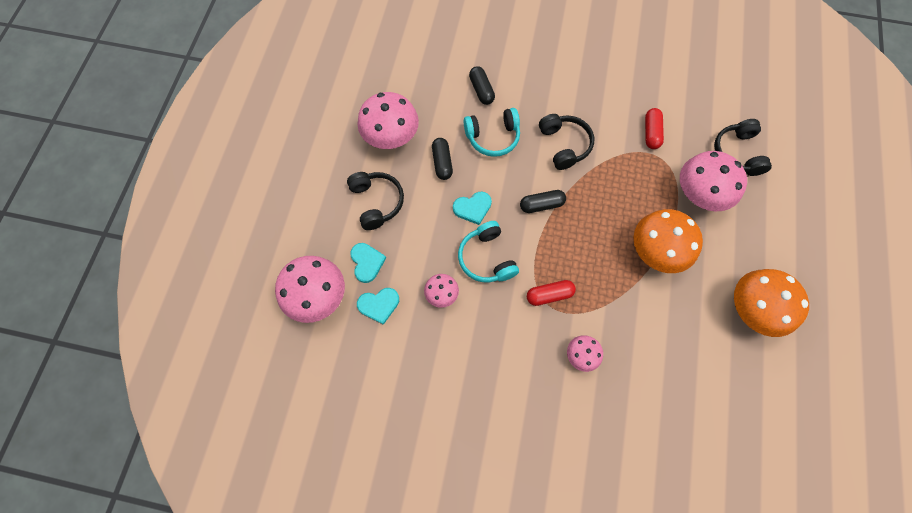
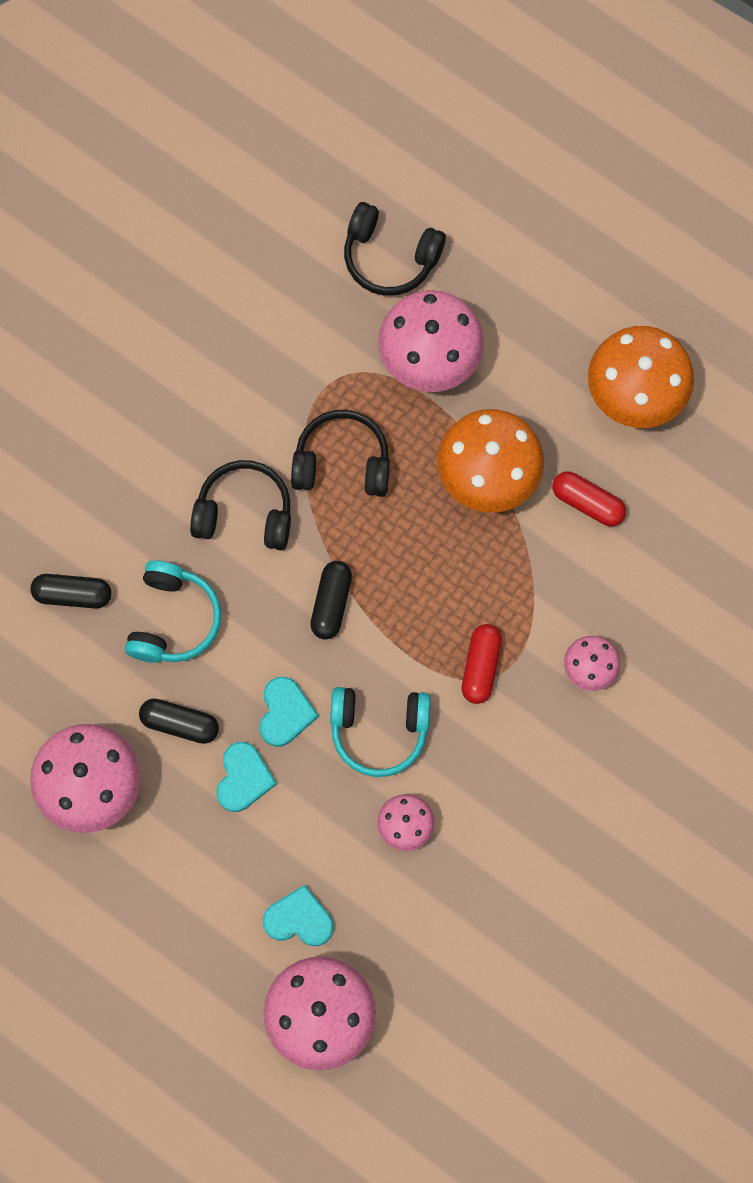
camera: 65 degrees left, 5 degrees up
black headphones [347,172,404,230] -> black headphones moved to [291,410,390,497]
turquoise heart [357,288,399,325] -> turquoise heart moved to [216,742,277,812]
red capsule [645,108,664,149] -> red capsule moved to [552,471,626,527]

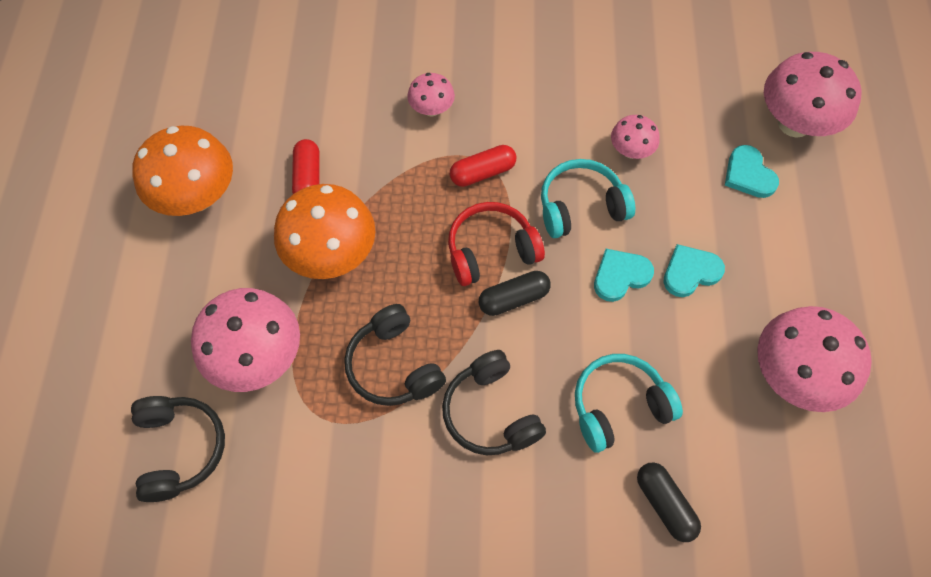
camera: 125 degrees left, 10 degrees down
black capsule [139,699,219,744] -> none
turquoise headphones [330,687,431,777] -> turquoise headphones turned 75 degrees counterclockwise [541,159,635,238]
none -> red headphones [448,202,545,286]

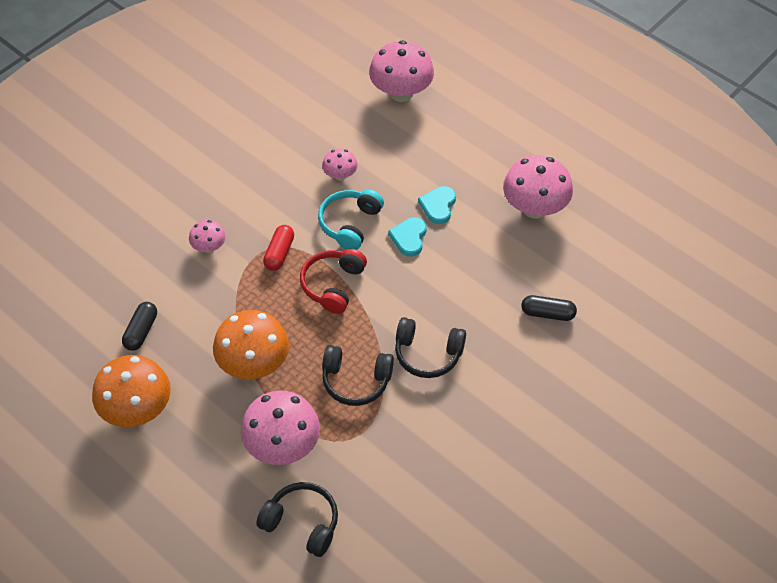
camera: 50 degrees left, 10 degrees down
red capsule [292,139,320,194] -> none
black capsule [479,271,551,316] -> black capsule moved to [122,302,157,351]
turquoise headphones [575,354,683,453] -> none
turquoise heart [725,145,779,198] -> none

